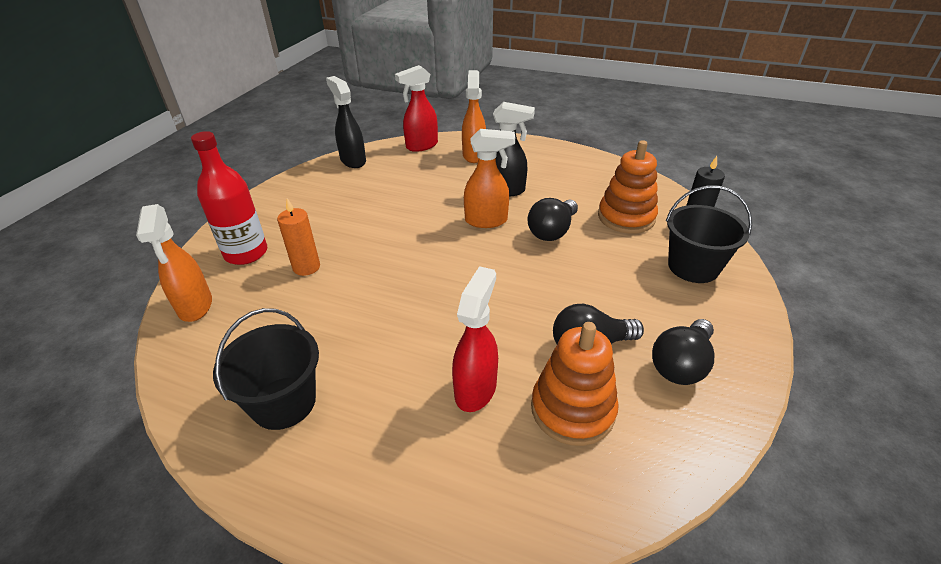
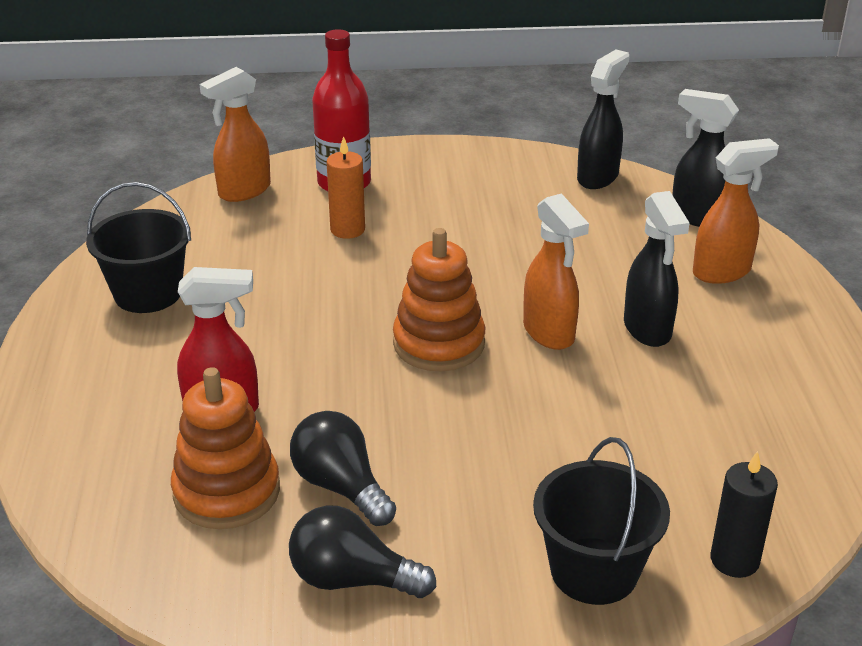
camera: 65 degrees right, 5 degrees down
red spray bottle [395,65,438,152] -> black spray bottle [672,89,739,227]
black light bulb [527,198,578,241] -> none
orange stacking toy [598,140,658,234] -> orange stacking toy moved to [393,228,485,371]

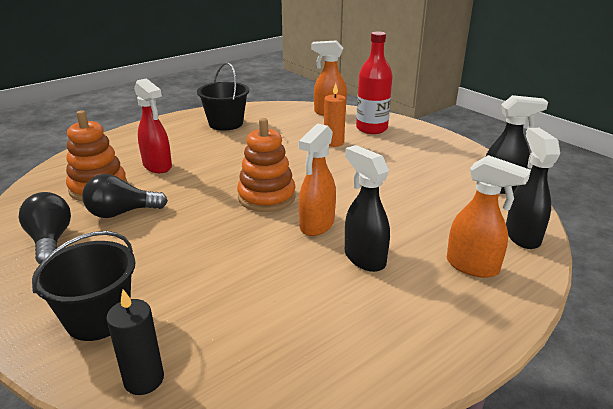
camera: 55 degrees right, 5 degrees down
black light bulb [290,411,396,526] -> black light bulb turned 120 degrees counterclockwise [82,174,168,218]
black spray bottle [624,191,690,347] -> black spray bottle turned 105 degrees clockwise [345,145,390,272]

